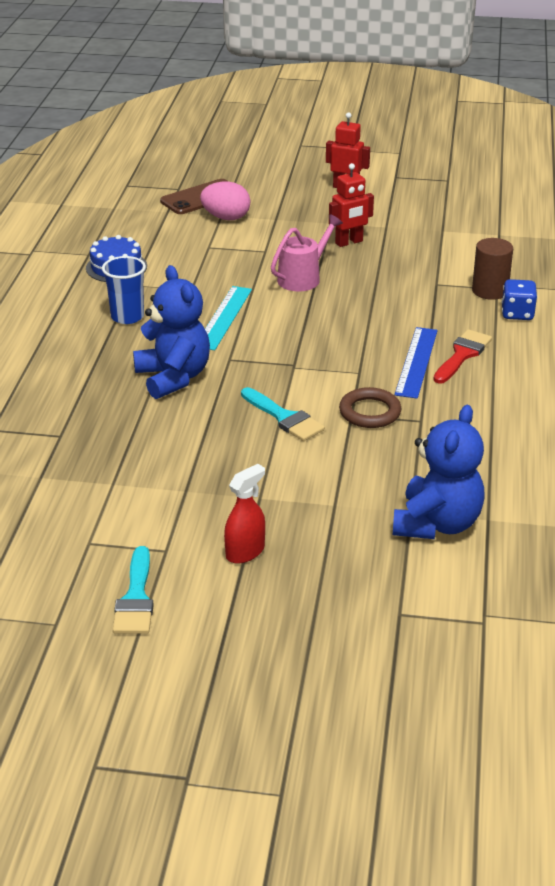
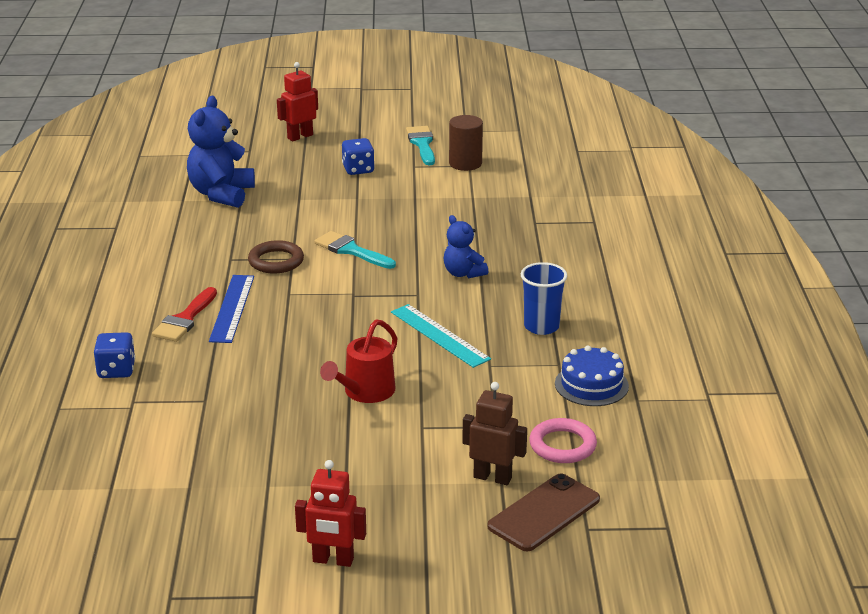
camera: 170 degrees right, 5 degrees down
blue teddy bear [133,265,210,399] -> blue teddy bear [444,215,488,278], size x0.58
pink egg [200,182,250,220] -> brown robot [462,382,527,485]
turquoise ruler [205,286,252,350] -> turquoise ruler turned 45 degrees counterclockwise [391,304,491,368]
red spray bottle [224,464,265,564] -> blue dice [342,138,375,175]
pink watering can [271,214,343,291] -> red watering can [320,320,398,403]
red robot [329,163,374,247] -> red robot moved to [277,62,318,141]
brown cylinder [472,238,513,300] -> brown cylinder moved to [449,115,483,171]
none -> pink ring [529,418,597,463]

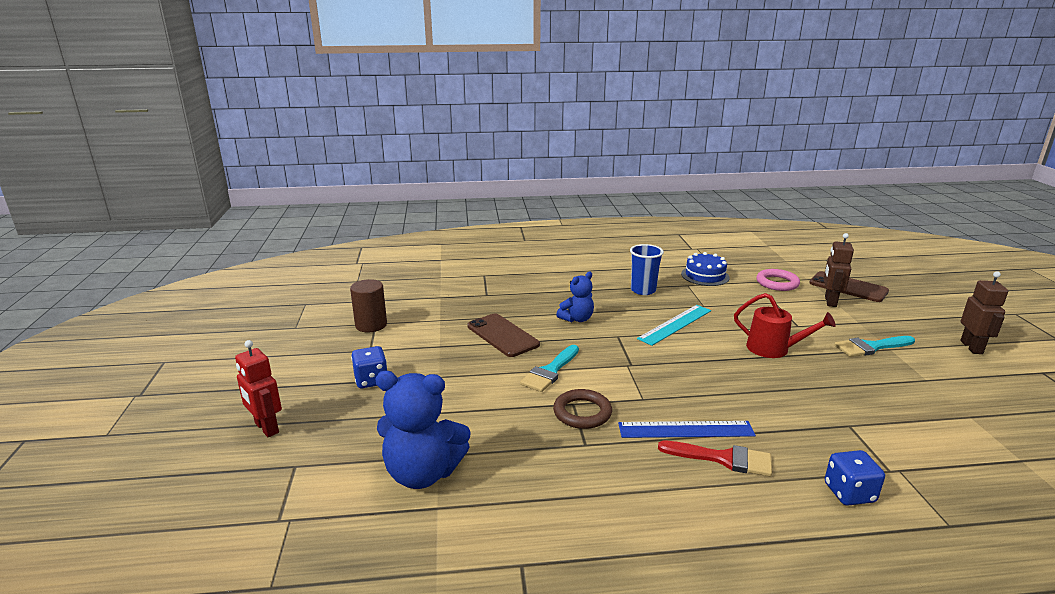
camera: 95 degrees left, 5 degrees down
red robot [295,460,366,567] -> brown robot [960,271,1008,354]
turquoise brush [406,126,435,165] -> turquoise brush moved to [834,336,915,357]
none -> brown phone [467,313,540,357]

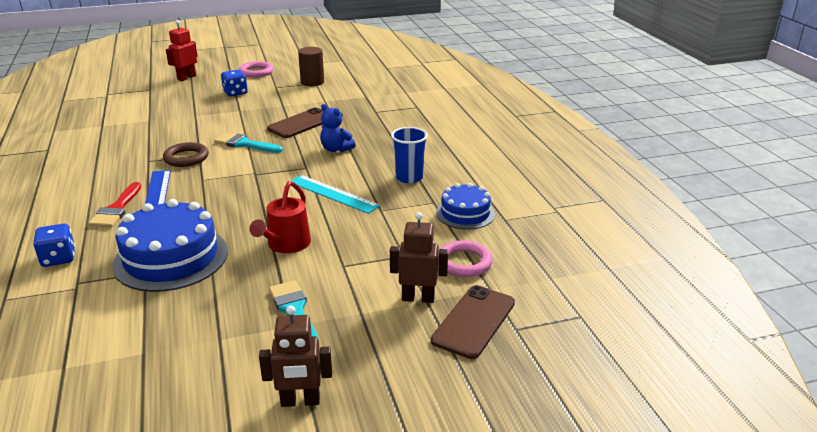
camera: 80 degrees right, 5 degrees up
blue teddy bear [375,371,471,489] -> none
none -> blue cake [112,199,228,292]
none -> pink ring [239,61,273,78]

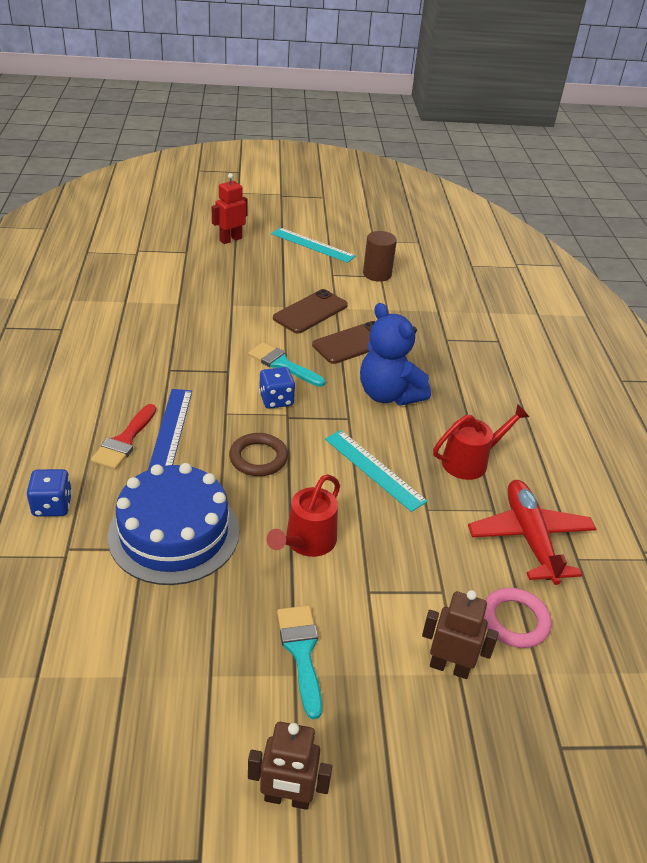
camera: 10 degrees right, 10 degrees up
brown ring [163,142,209,167] -> brown ring moved to [229,433,288,476]
blue dice [221,70,248,97] -> blue dice moved to [259,367,295,409]
pink ring [239,61,273,78] -> turquoise ruler [271,228,356,263]
blue teddy bear [320,104,356,152] -> blue teddy bear [360,303,431,406], size x1.72
blue cup [391,127,428,183] -> red watering can [433,404,529,480]
brown phone [431,285,515,359] -> brown phone moved to [273,289,348,333]
blue cake [436,183,495,229] -> red plane [468,480,596,585]

